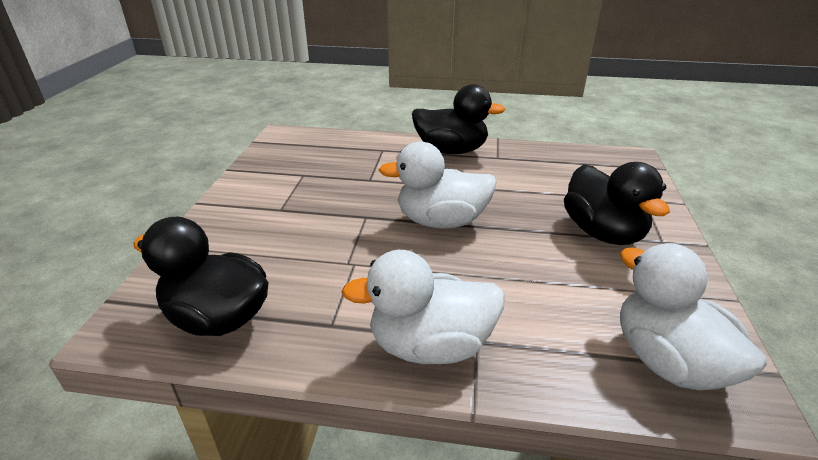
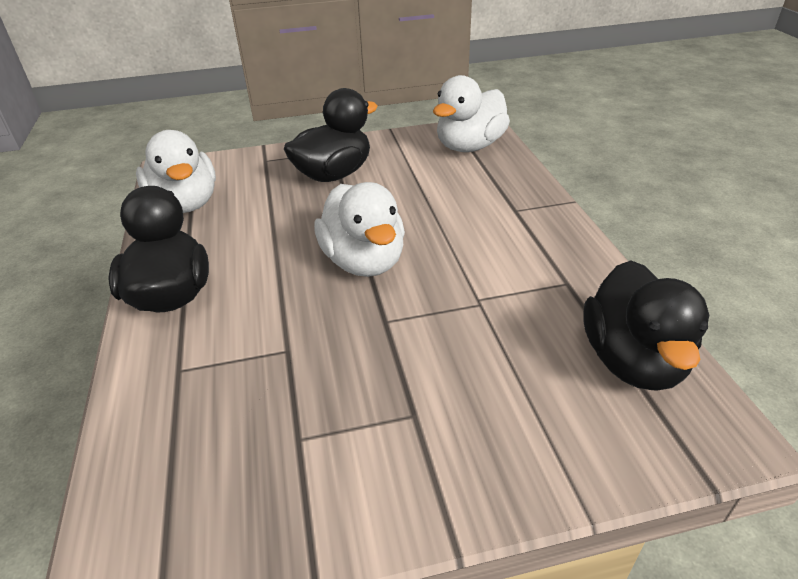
camera: 110 degrees left, 5 degrees up
white duck [342,250,505,364] -> white duck moved to [136,130,216,213]

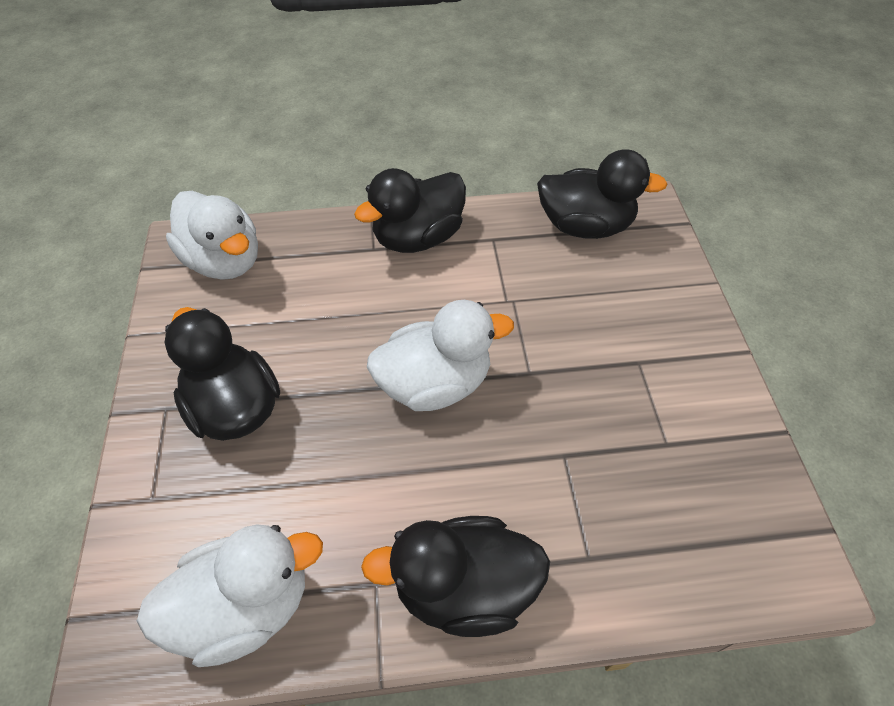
camera: 85 degrees left, 15 degrees up
none -> black duck [354,168,466,253]

